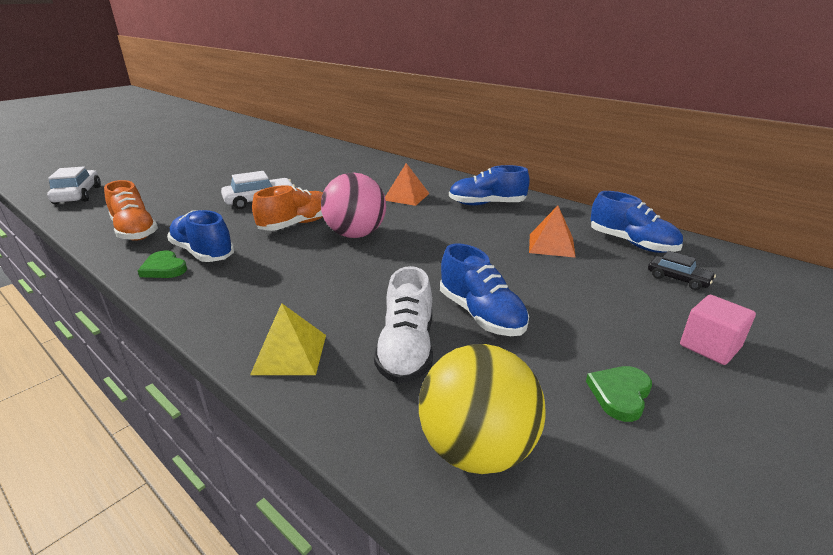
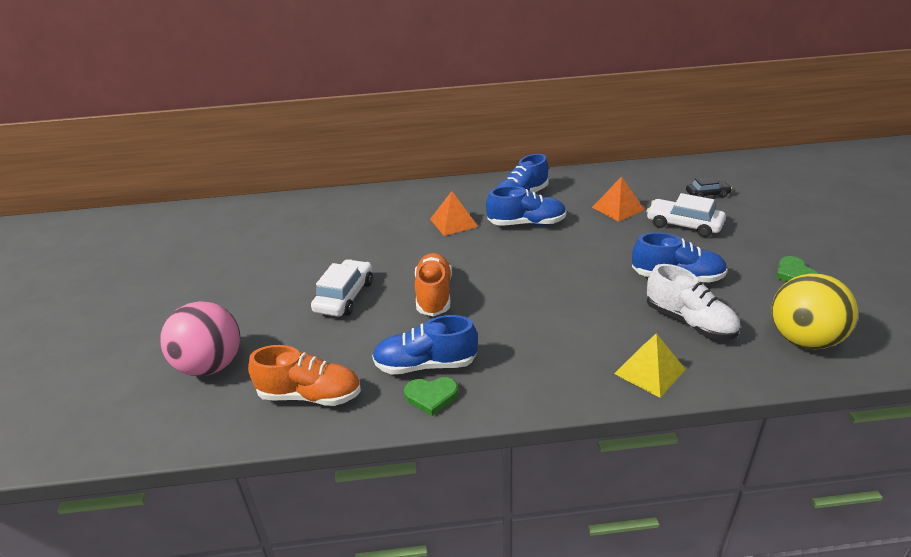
camera: 45 degrees left, 5 degrees up
white car [47,167,101,204] -> white car moved to [646,193,726,237]
pink ball [321,173,386,238] -> pink ball moved to [160,301,240,376]
blue shoe [591,191,683,253] -> blue shoe moved to [486,186,566,226]
pink cube [680,295,756,365] -> none

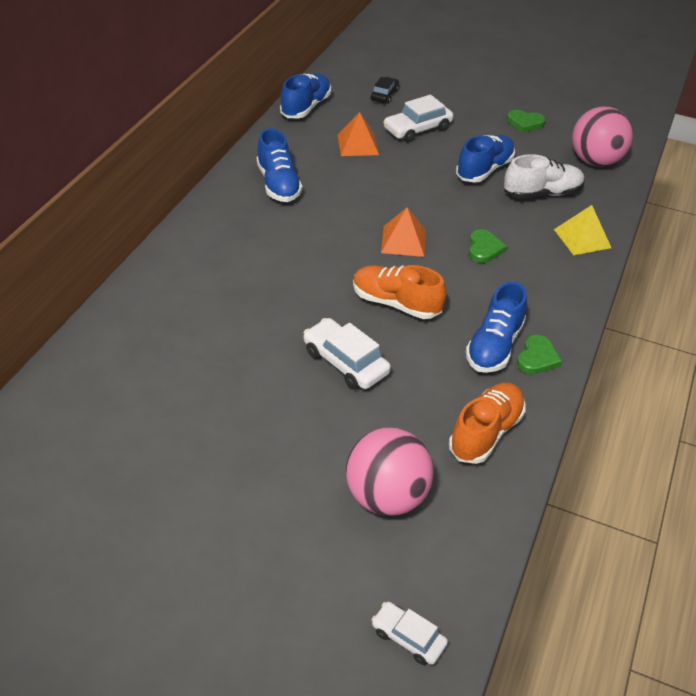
camera: 65 degrees left, 10 degrees up
orange pyramid [430,191,478,236] -> orange pyramid moved to [381,207,426,257]
blue shoe [486,186,566,226] -> blue shoe moved to [280,73,331,118]
yellow ball [772,274,858,349] -> pink ball [572,107,633,167]
none -> white car [371,602,448,665]
none -> green heart [469,229,507,263]

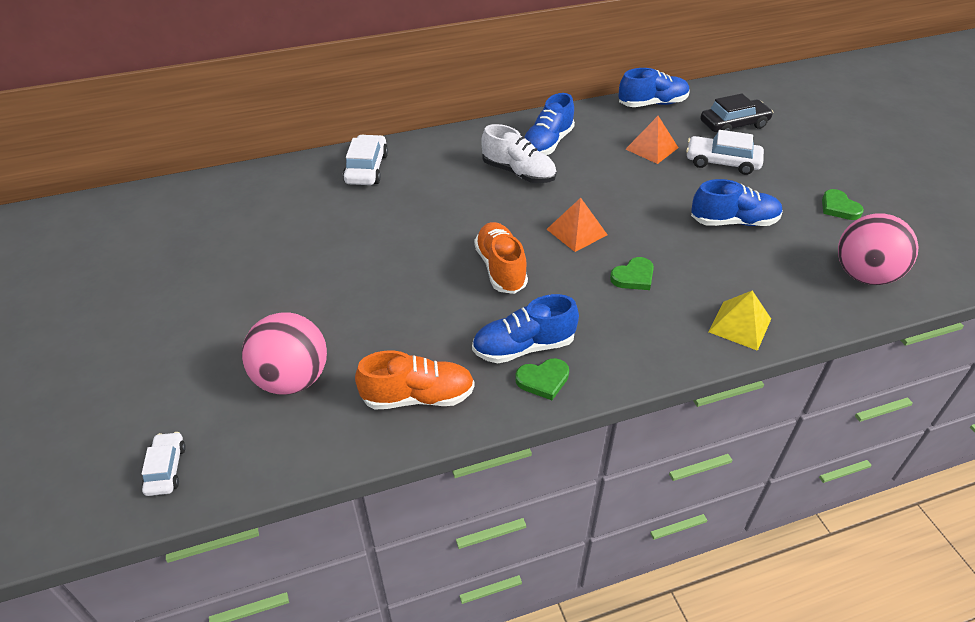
camera: 50 degrees right, 0 degrees up
white car [303,318,391,390] -> white car moved to [343,135,388,185]
black car [370,77,399,104] -> black car [700,94,773,132], size x1.61
white shoe [504,154,584,199] -> white shoe moved to [481,124,556,183]

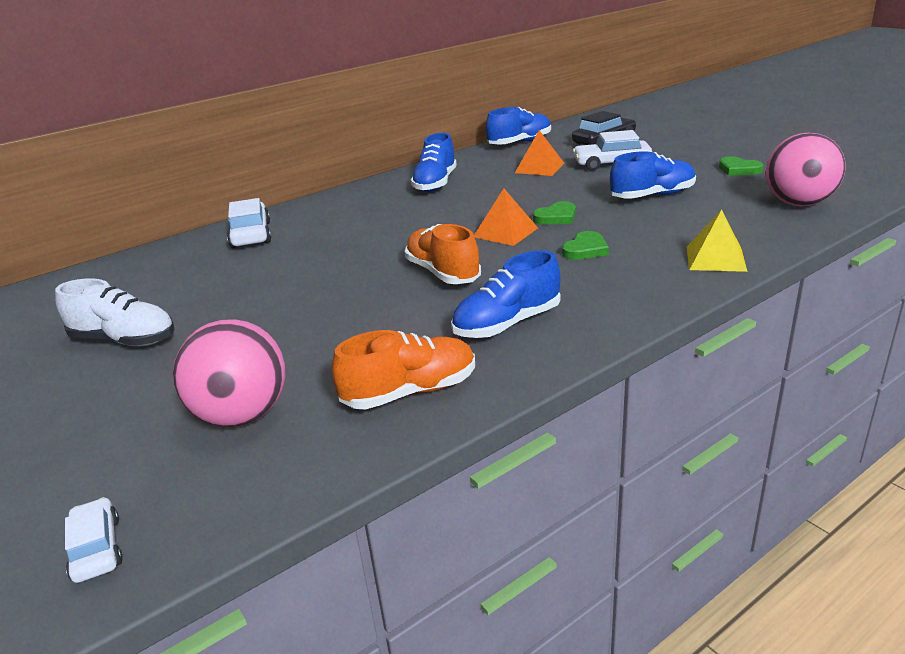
camera: 15 degrees left, 15 degrees down
white shoe [481,124,556,183] -> white shoe moved to [55,278,174,346]
green heart [515,358,569,400] -> green heart moved to [533,201,576,224]

